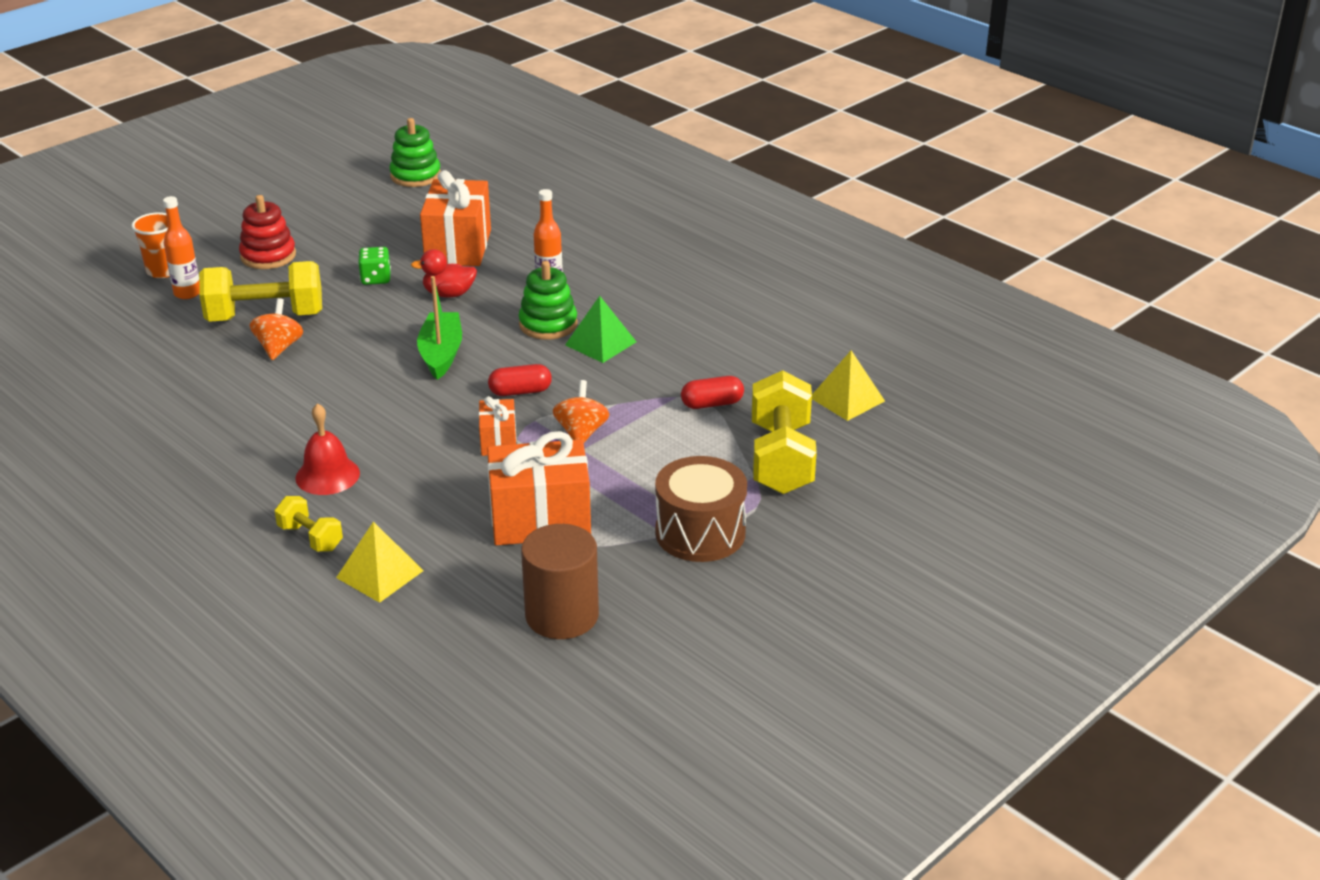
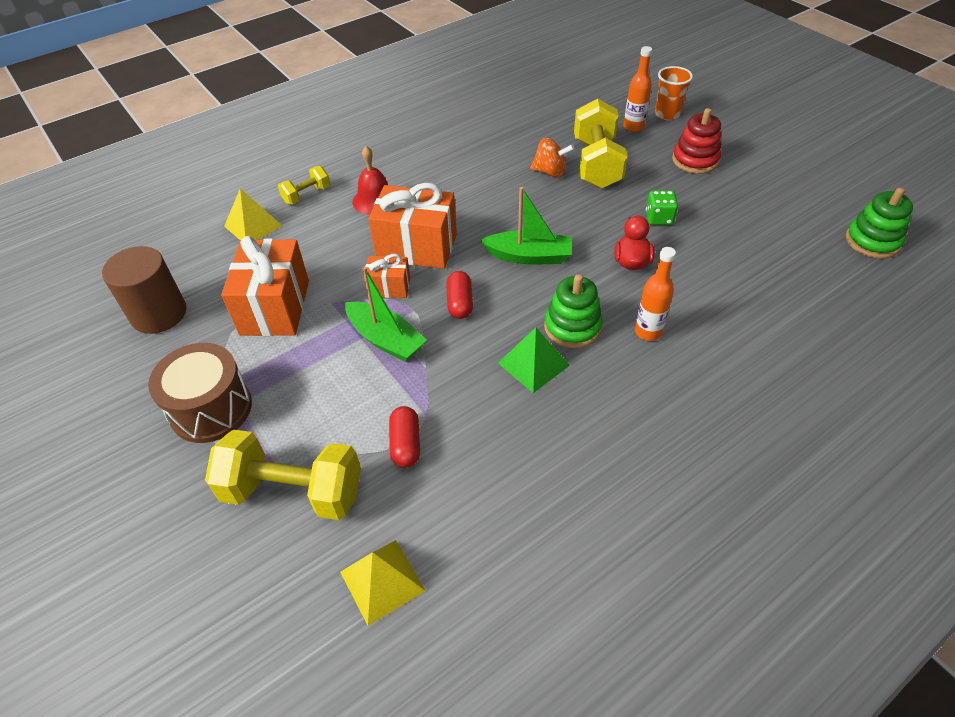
camera: 100 degrees right, 15 degrees up
orange gift [420,170,491,266] -> orange gift moved to [368,183,457,269]
orange spinning top [553,380,609,443] -> green boat [345,267,427,362]

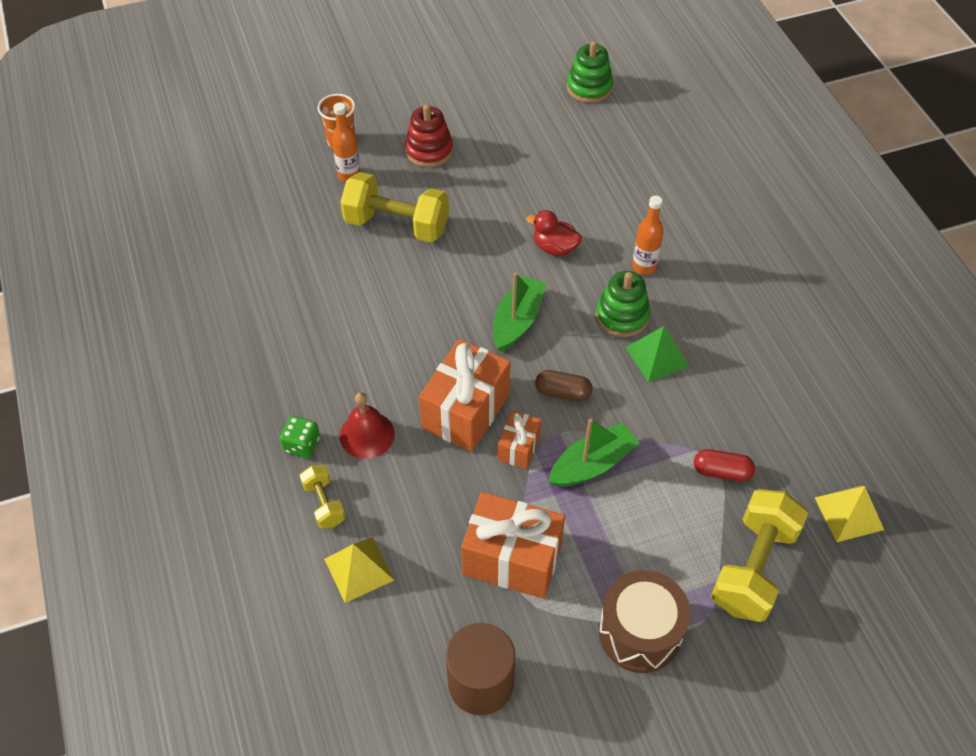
camera: 75 degrees left, 5 degrees up
red capsule [446,271,473,319] -> brown capsule [535,370,593,402]
orange spinning top [530,138,574,177] -> none
green dice [646,190,678,225] -> green dice moved to [280,416,320,459]

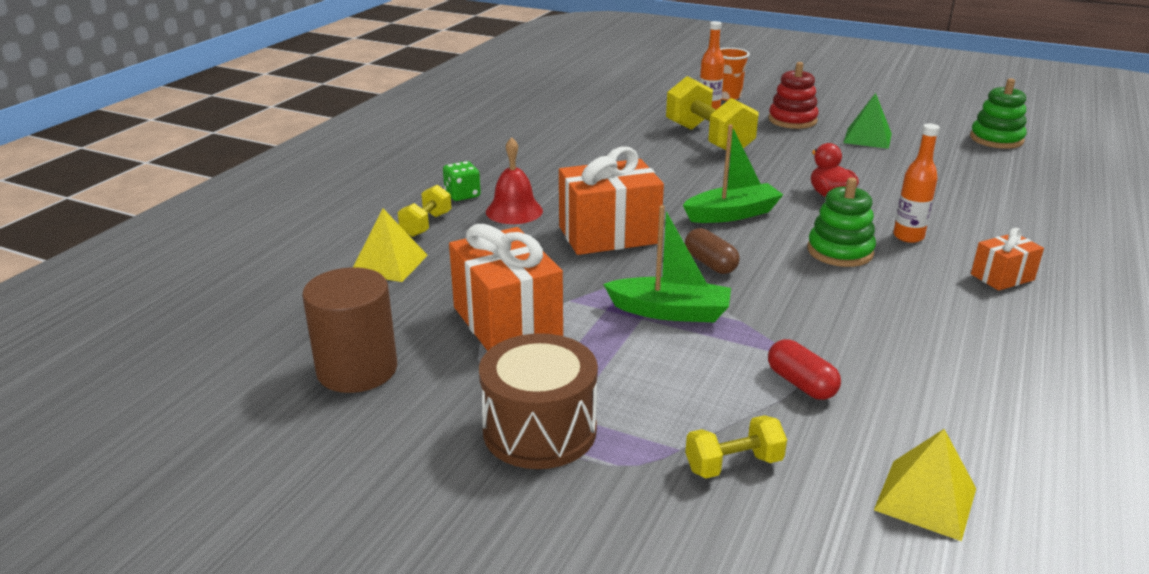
camera: 45 degrees right, 25 degrees down
orange gift [498,410,541,469] -> orange gift moved to [971,228,1044,291]
green pyramid [625,326,689,383] -> green pyramid moved to [843,93,892,149]
yellow dumbbell [711,489,808,622] -> yellow dumbbell [685,415,787,478], size x0.51

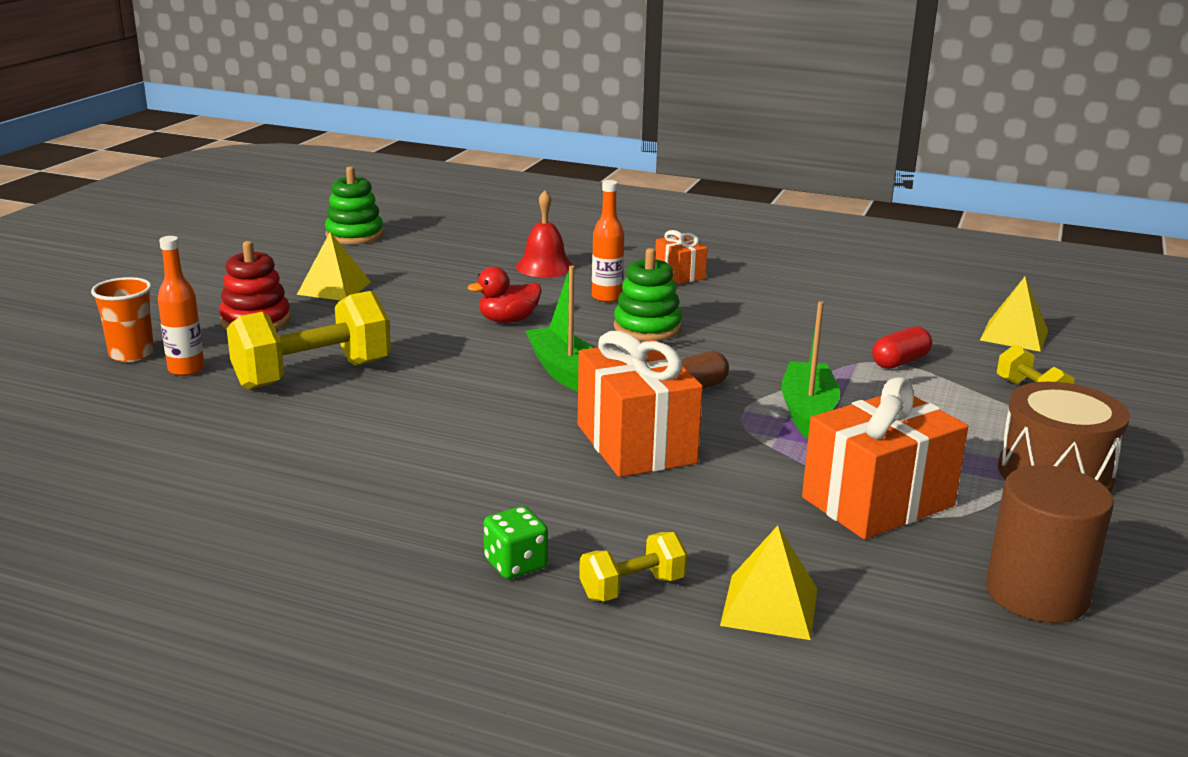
camera: 95 degrees left, 5 degrees down
yellow dumbbell [398,185,452,237] -> yellow dumbbell turned 45 degrees counterclockwise [579,532,687,601]
red bell [486,137,543,224] -> red bell moved to [516,190,573,277]
green pyramid [843,93,892,149] -> yellow pyramid [297,232,371,300]

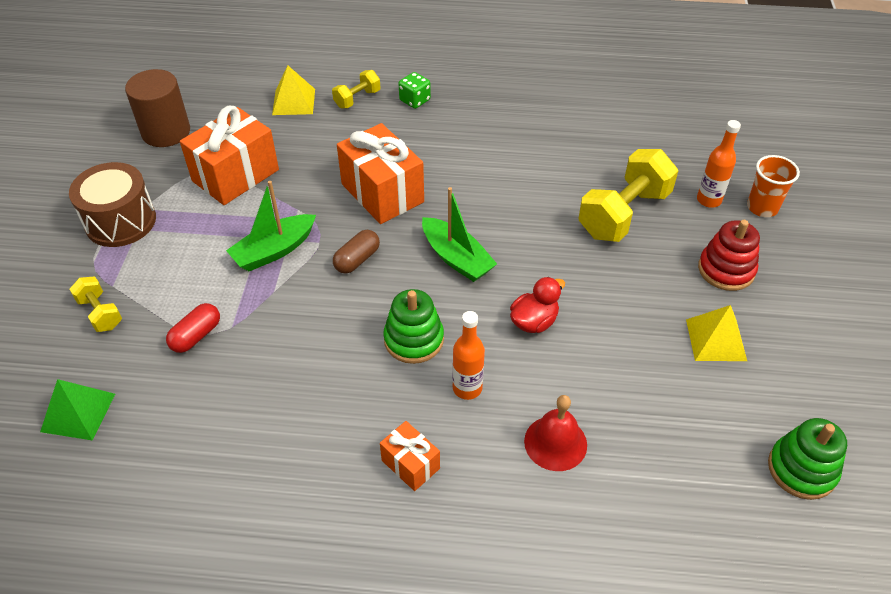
camera: 165 degrees right, 25 degrees up
green boat [781,301,840,438] -> green boat turned 60 degrees clockwise [226,181,316,271]
yellow pyramid [980,277,1048,352] -> green pyramid [40,379,115,440]

